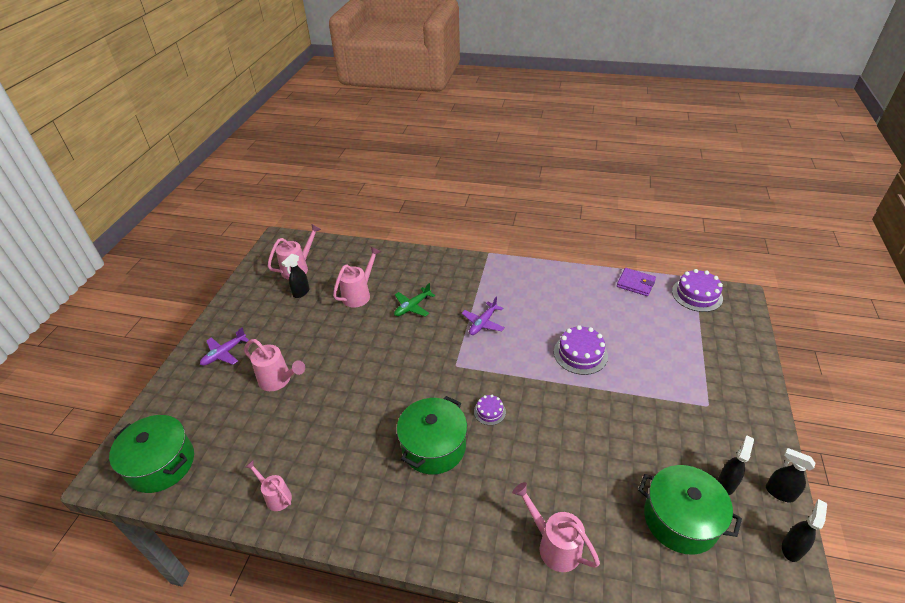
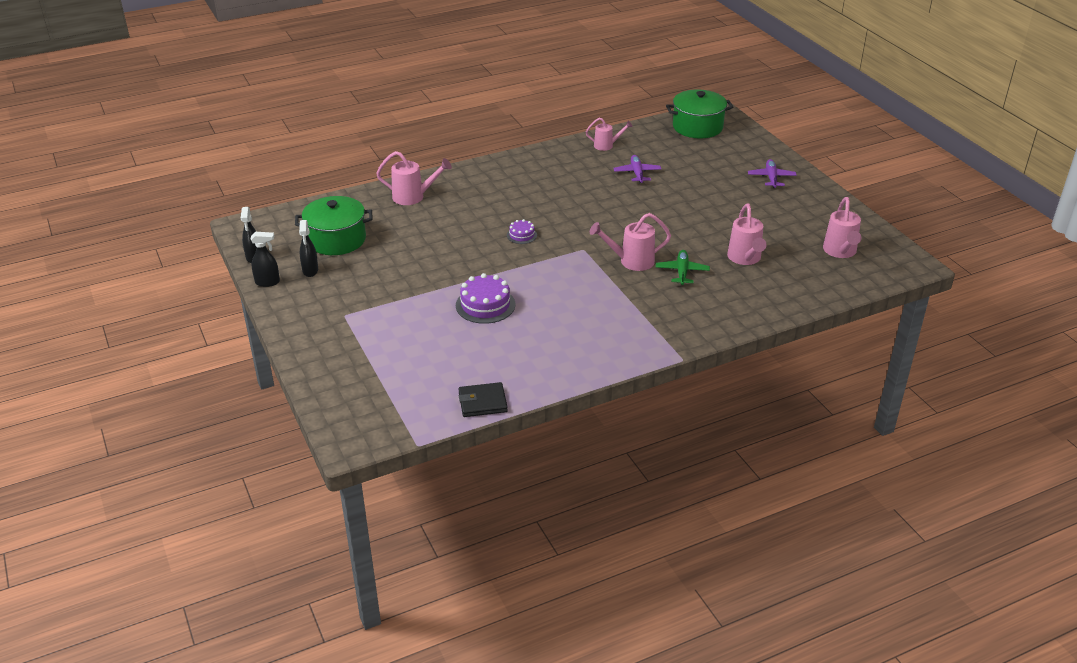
camera: 140 degrees right, 5 degrees down
pink watering can [244,339,305,391] -> pink watering can moved to [590,213,671,271]
black spray bottle [282,254,310,298] -> none
green pot [397,396,467,474] -> none
purple plane [462,297,505,335] -> purple plane moved to [613,155,661,183]
purple wallet [617,268,656,296] -> black wallet [458,382,508,417]
purple cake [672,269,723,312] -> none

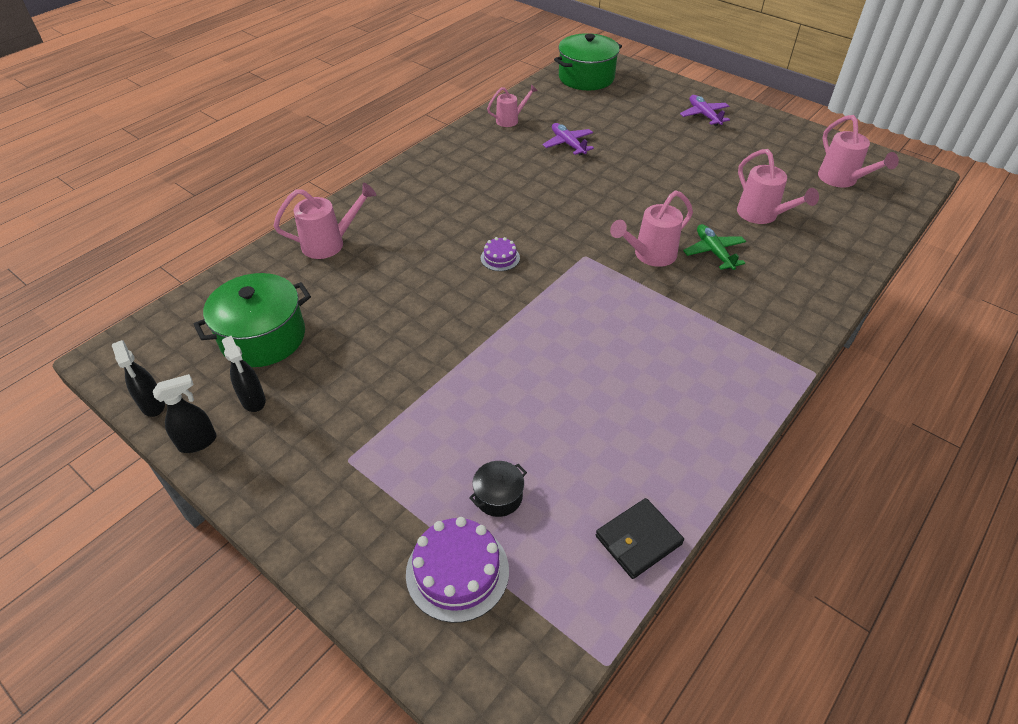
camera: 25 degrees left, 10 degrees up
purple cake [456,273,515,324] -> purple cake moved to [406,517,509,623]
none -> black pot [469,461,527,517]

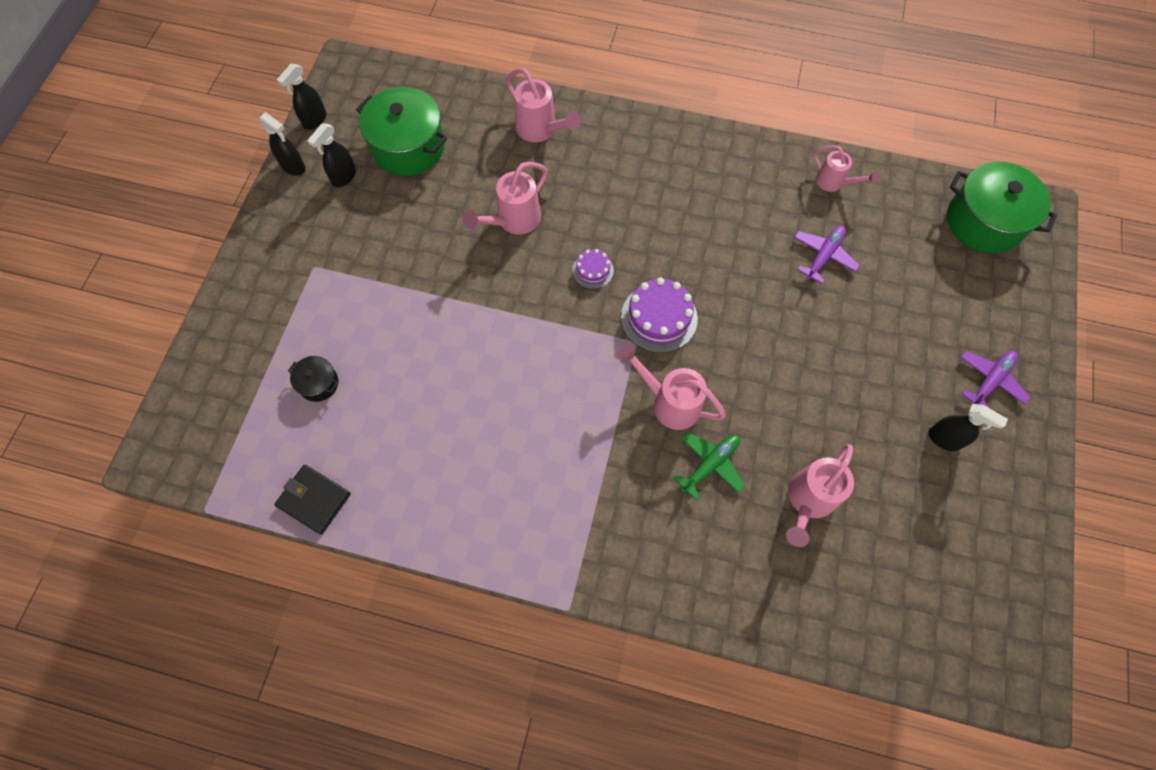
camera: 65 degrees right, 20 degrees up
purple cake [406,517,509,623] -> purple cake moved to [621,277,698,353]
pink watering can [818,115,899,187] -> pink watering can moved to [463,162,548,234]
none -> black spray bottle [928,404,1008,451]

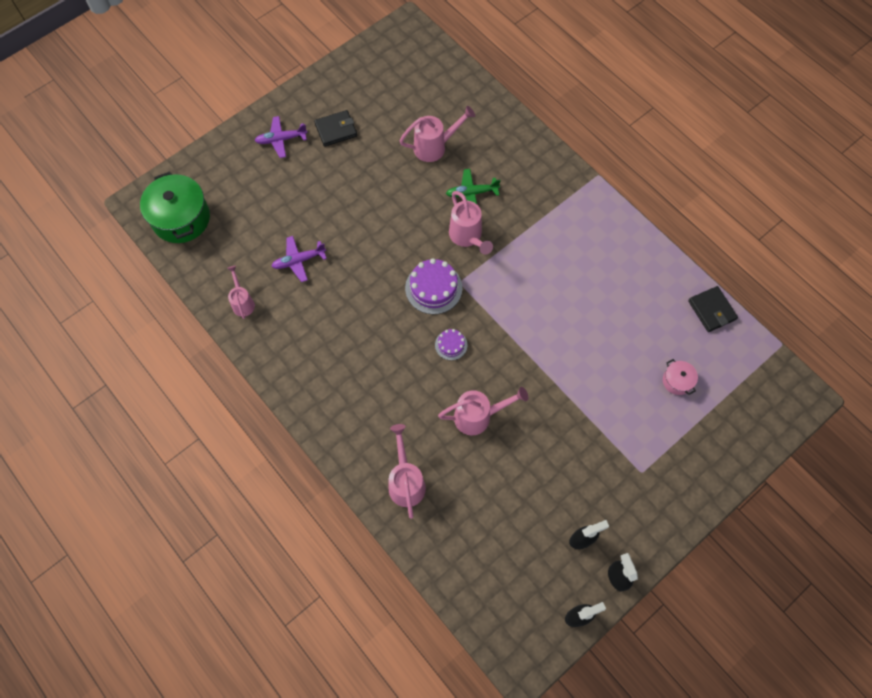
camera: 145 degrees left, 0 degrees up
black pot [288,356,338,402] -> pink pot [663,359,698,395]
green pot [356,87,447,176] -> none
black spray bottle [928,404,1008,451] -> black wallet [314,110,357,147]

